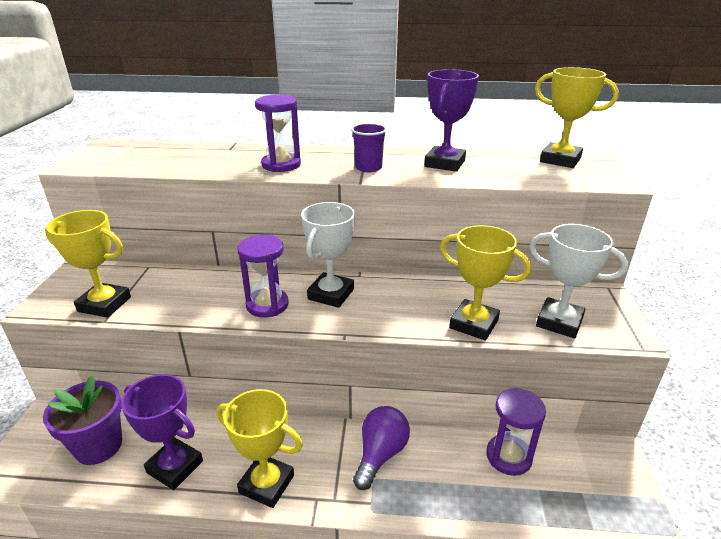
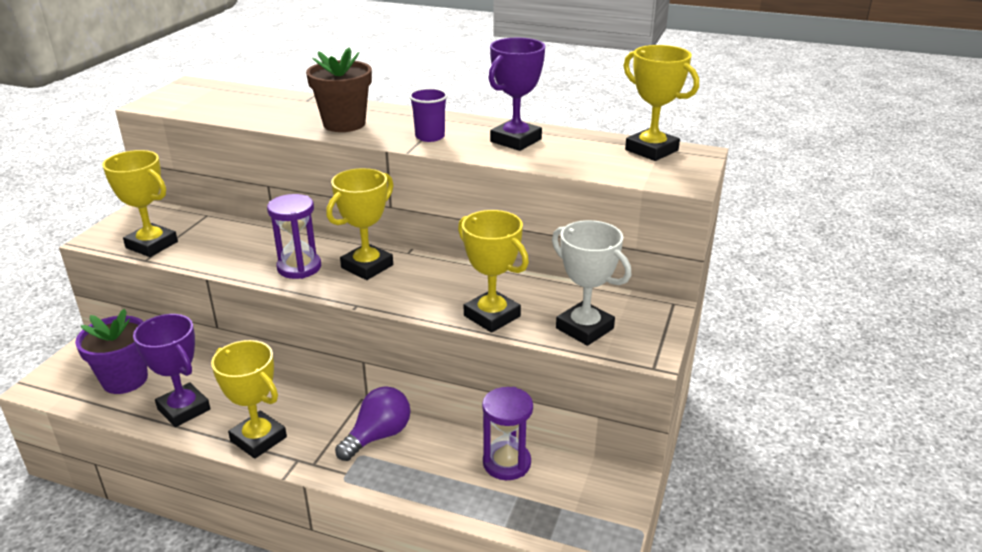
camera: 15 degrees right, 0 degrees up
purple hourglass [255,95,301,172] -> brown flower pot [306,47,372,132]
white trophy [301,202,355,308] -> yellow trophy [326,168,394,280]

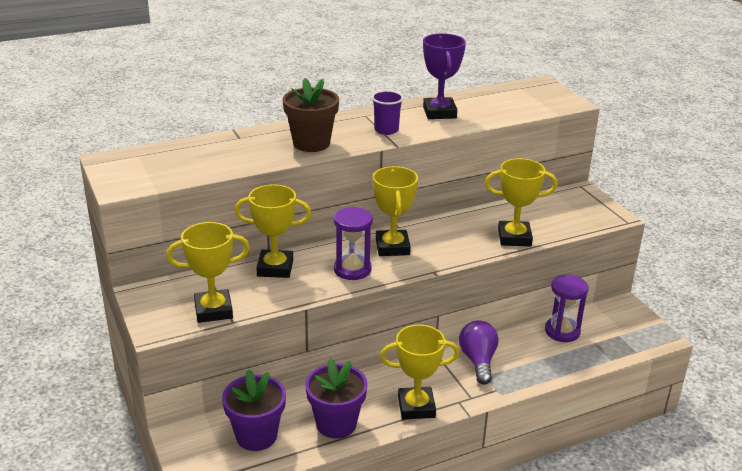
camera: 45 degrees left, 0 degrees up
purple trophy [133,314,210,427] -> purple flower pot [305,358,368,439]
white trophy [552,220,631,346] -> none
yellow trophy [623,45,699,161] -> yellow trophy moved to [235,184,311,278]

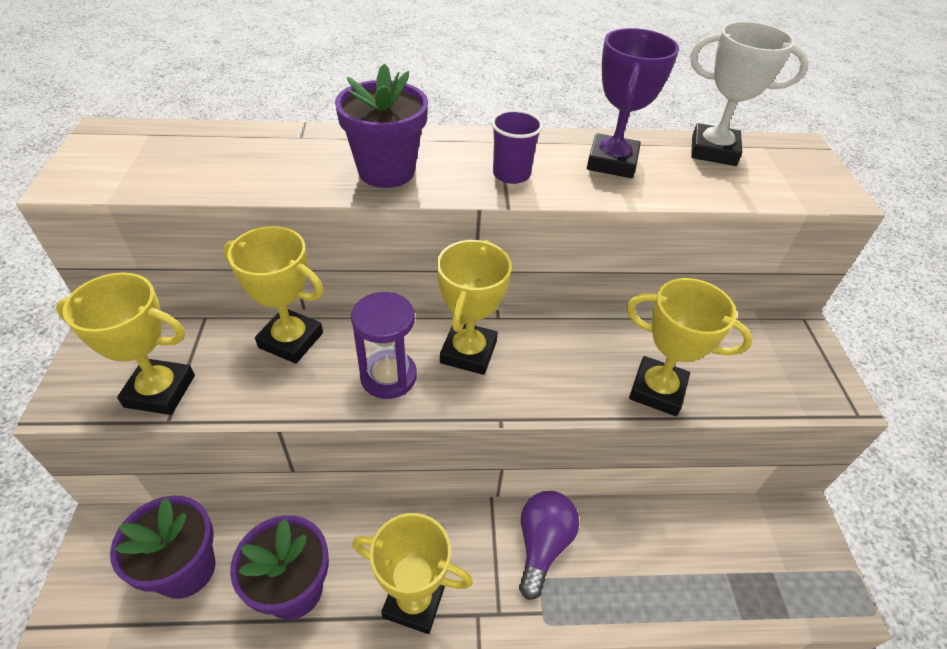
camera: 20 degrees right, 15 degrees up
brown flower pot [282,78,339,152] -> purple flower pot [335,64,428,188]
purple hourglass [545,275,588,342] -> none
none -> white trophy [690,21,809,166]

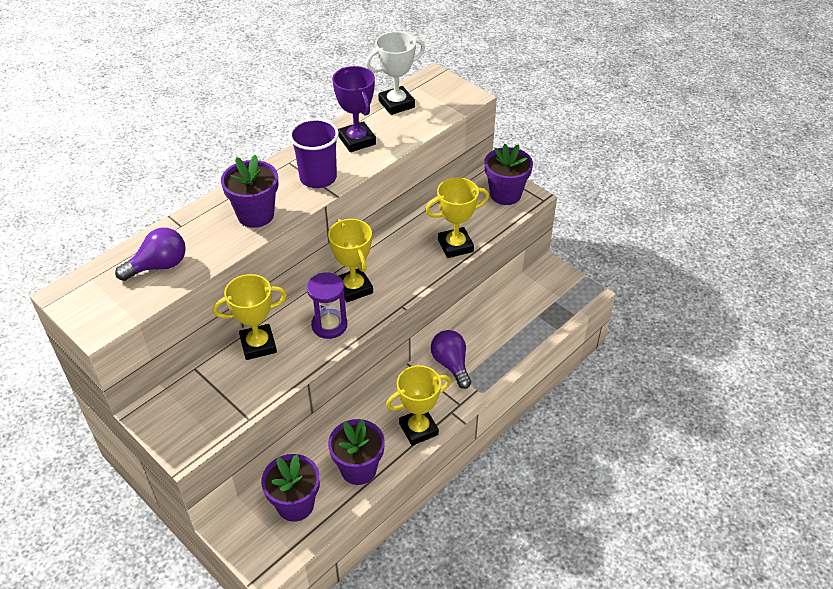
camera: 40 degrees left, 0 degrees up
yellow trophy [56,272,195,415] -> none
purple cup [491,110,543,184] -> purple cup [289,118,339,188], size x1.55
none -> purple light bulb [115,228,186,281]
none -> purple flower pot [485,144,533,205]

